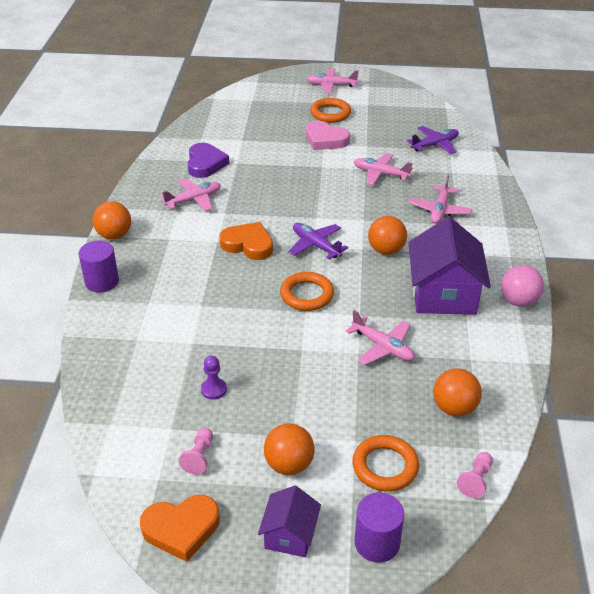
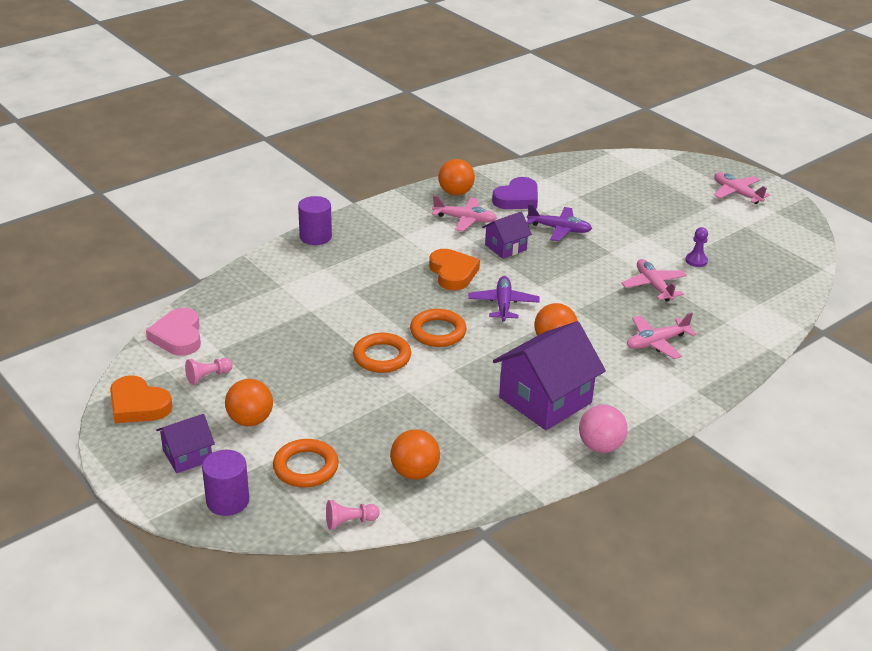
camera: 45 degrees right, 5 degrees down
orange ball [93,201,131,240] -> orange ball moved to [438,159,475,196]
purple pawn [201,356,227,400] -> purple pawn moved to [685,227,708,267]
pink heart [306,121,350,150] -> pink heart moved to [146,308,201,356]
orange ring [310,98,351,123] -> orange ring moved to [353,333,411,373]
pink plane [346,310,415,365] -> none
purple plane [407,126,459,154] -> purple plane moved to [527,204,592,241]
none -> purple house [482,212,532,259]

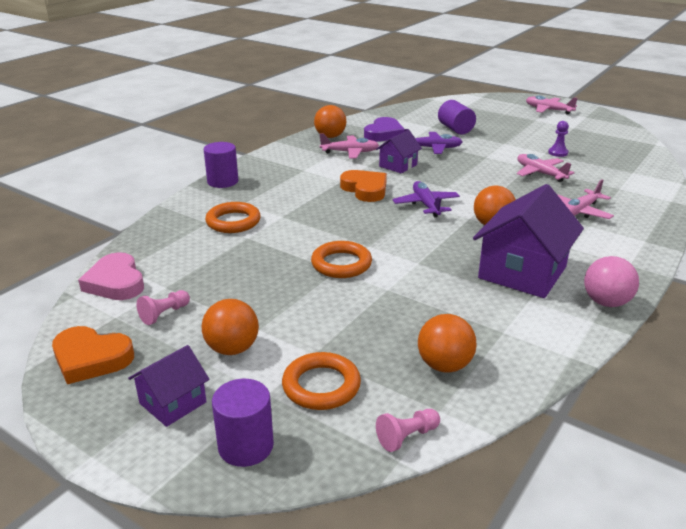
camera: 15 degrees left, 5 degrees down
orange ring [410,309,467,347] -> orange ring moved to [205,202,261,233]
none -> purple cylinder [438,100,476,134]

